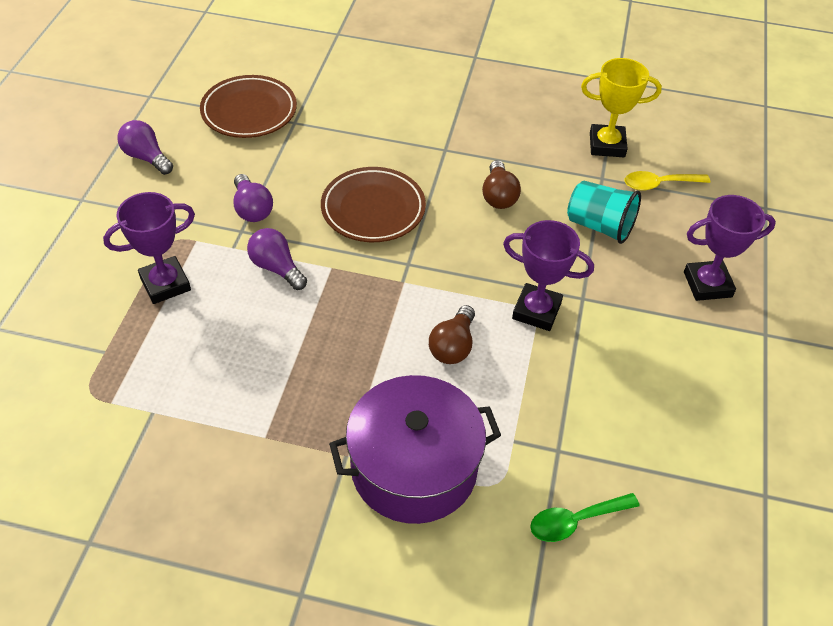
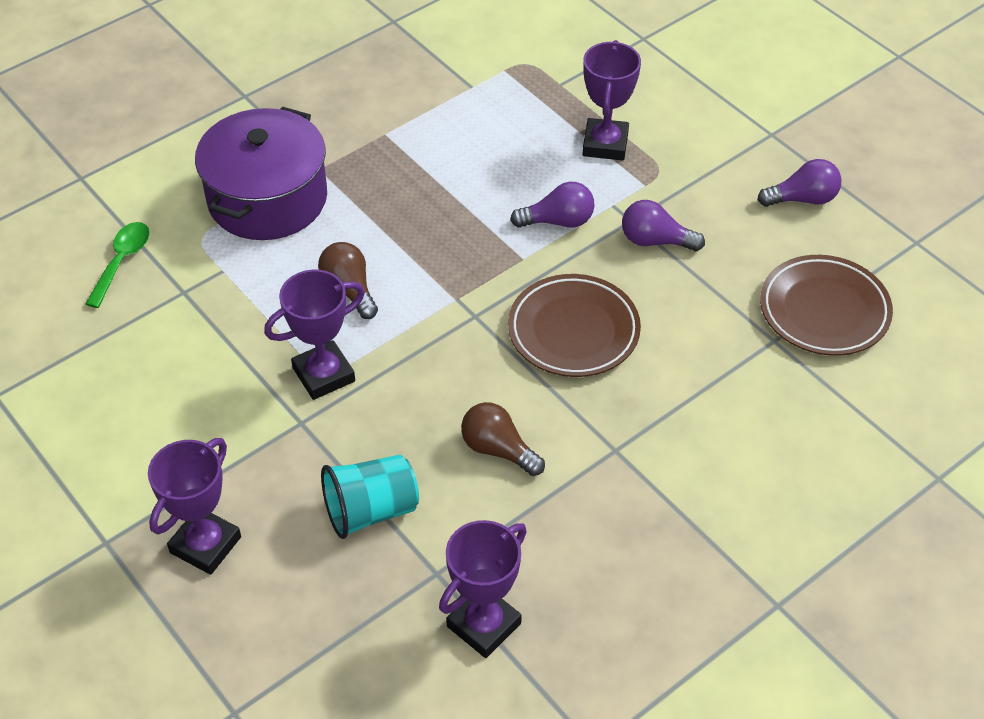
camera: 130 degrees right, 0 degrees up
yellow trophy [581,58,662,157] -> purple trophy [439,520,527,658]
yellow spoon [624,171,710,190] -> none

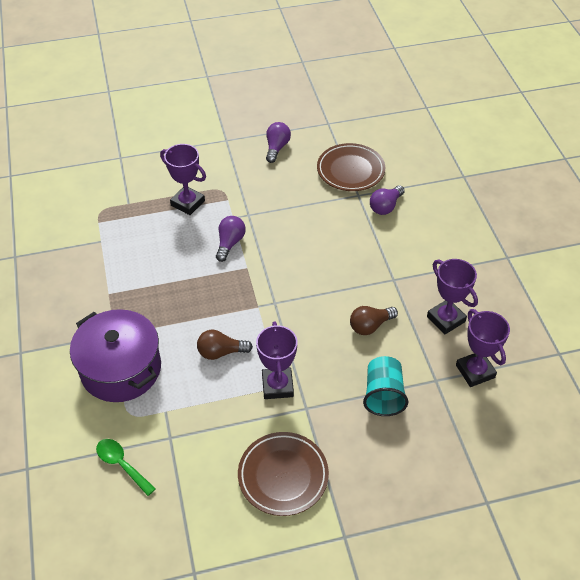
camera: 65 degrees left, 0 degrees up
purple trophy [148,438,241,575] -> purple trophy moved to [427,259,478,334]
brown plate [508,274,641,377] -> brown plate moved to [238,432,329,516]
purple light bulb [622,200,705,251] -> purple light bulb moved to [370,185,405,215]

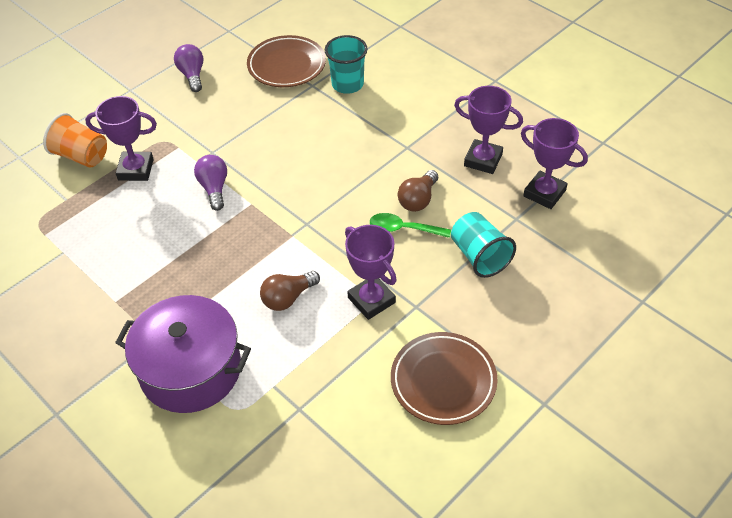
camera: 30 degrees left, 0 degrees up
green spoon [96,439,156,496] -> green spoon moved to [370,213,451,238]
purple light bulb [370,185,405,215] -> turquoise cup [325,35,367,94]
none -> orange cup [43,113,107,168]

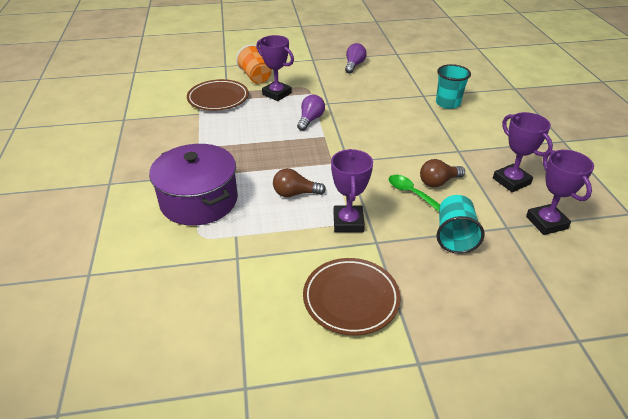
camera: 35 degrees right, 10 degrees down
brown plate [247,35,326,87] -> brown plate moved to [187,79,249,111]

